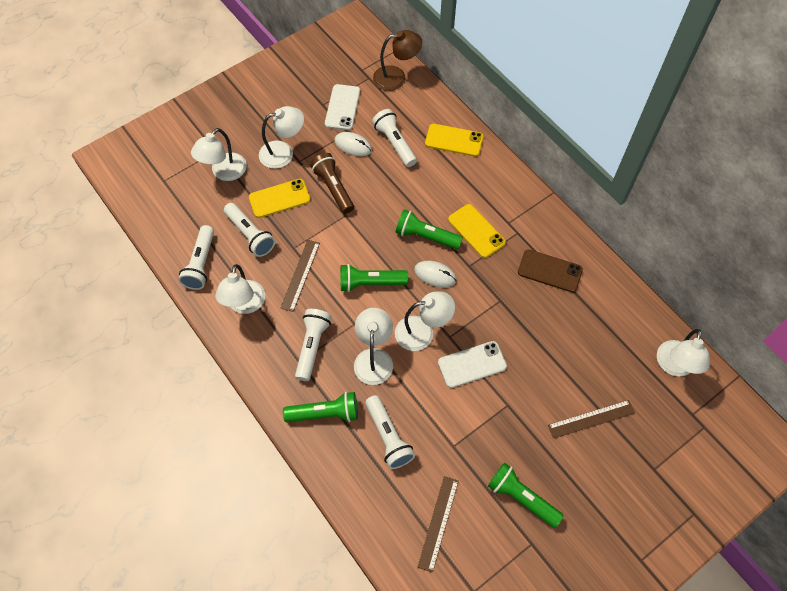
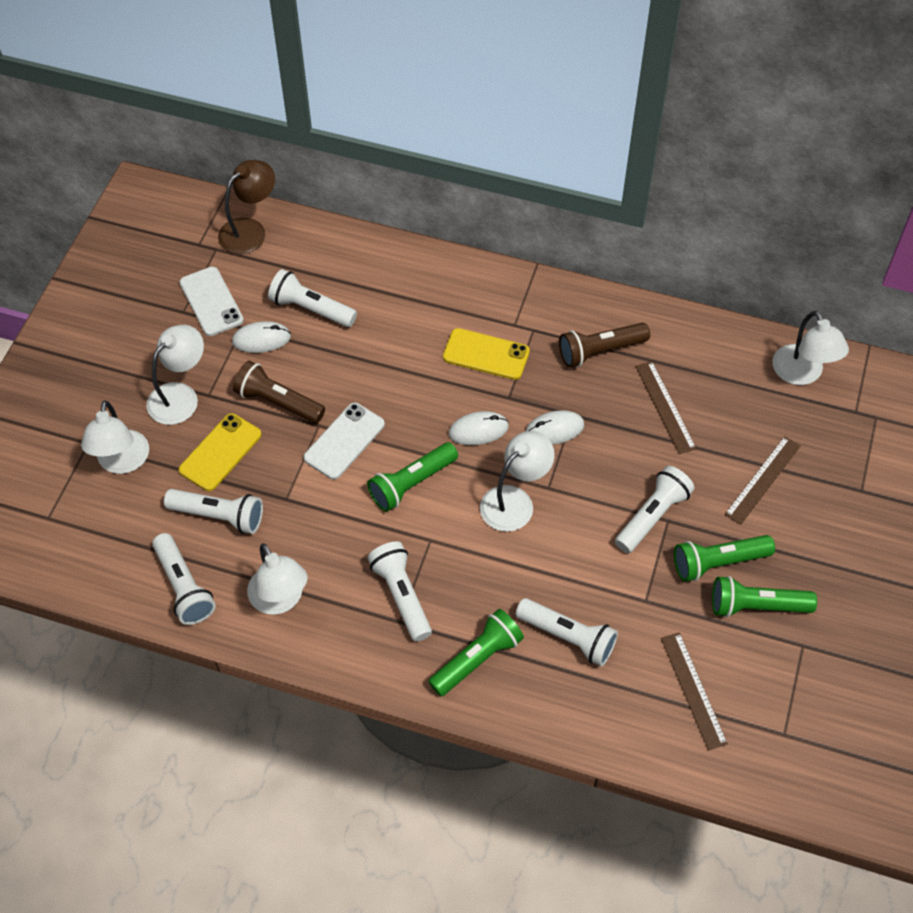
camera: 35 degrees left, 5 degrees down
brown ruler [281,240,320,312] -> brown ruler moved to [636,361,697,454]
white lamp [354,308,393,385] -> none
green flashlight [395,209,463,249] -> green flashlight moved to [674,535,775,582]
yellow phone [425,124,484,156] -> none
white phone [438,341,507,388] -> white phone moved to [303,403,385,479]
brown phone [518,249,583,292] -> brown flashlight [559,323,650,368]
none -> white mouse [526,410,584,445]
none -> white flashlight [615,466,694,553]

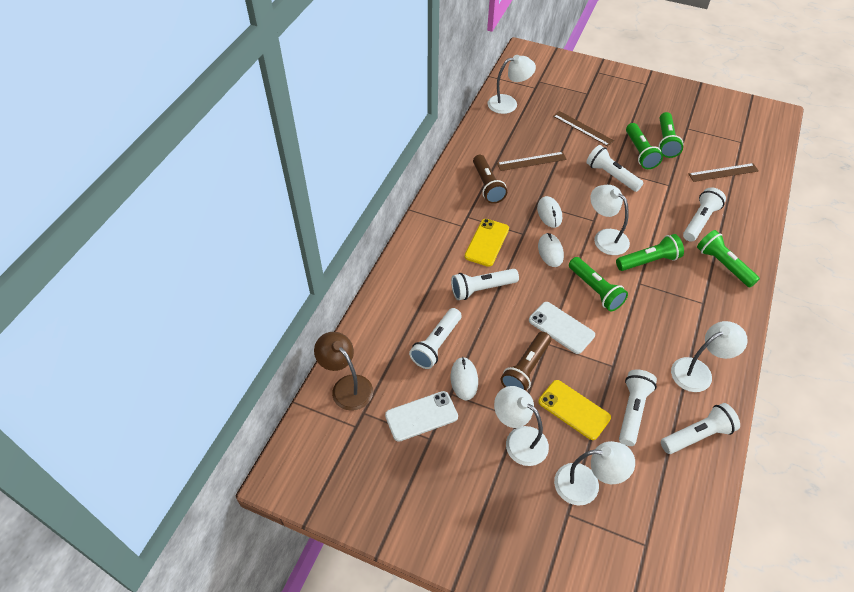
camera: 85 degrees left, 5 degrees down
white flashlight [367,541,432,642] -> white flashlight moved to [451,269,519,300]
none -> green flashlight [616,234,684,271]

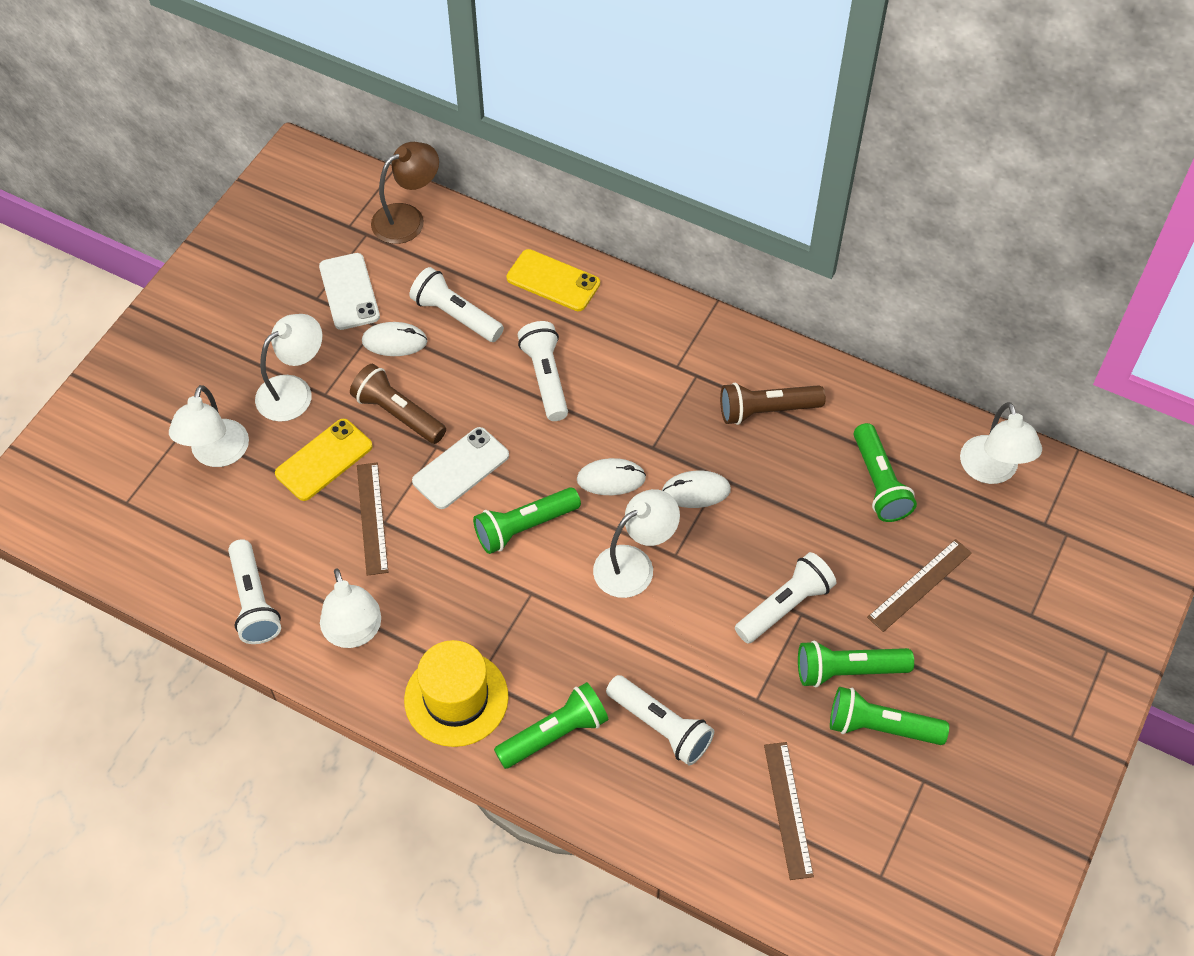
camera: 95 degrees right, 5 degrees up
yellow phone [465,219,509,267] -> yellow phone moved to [506,249,600,311]
brown ruler [497,152,567,171] -> brown ruler moved to [357,463,388,576]
green flashlight [616,234,684,271] -> green flashlight moved to [854,423,917,522]
white flashlight [619,370,657,446] -> none
none -> yellow hat [404,640,509,747]

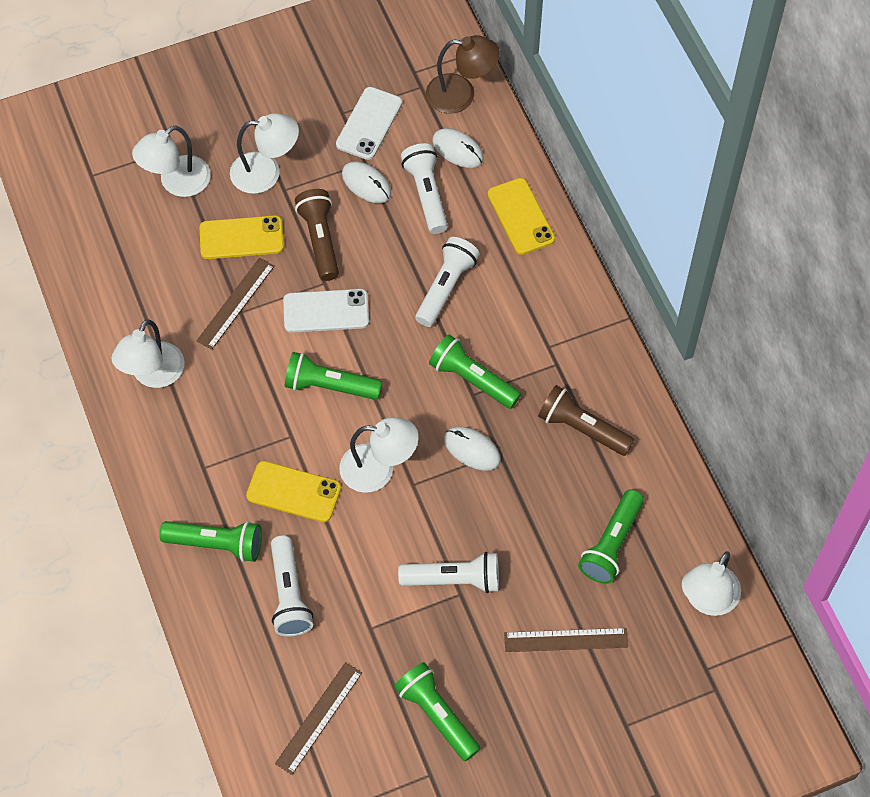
camera: 40 degrees right, 5 degrees up
white flashlight [228,539,281,644] -> none
yellow hat [404,640,509,747] -> none
white mouse [577,458,646,495] -> white mouse moved to [432,128,483,168]
green flashlight [798,641,914,687] -> green flashlight moved to [429,334,521,409]
none -> yellow phone [246,461,341,522]

